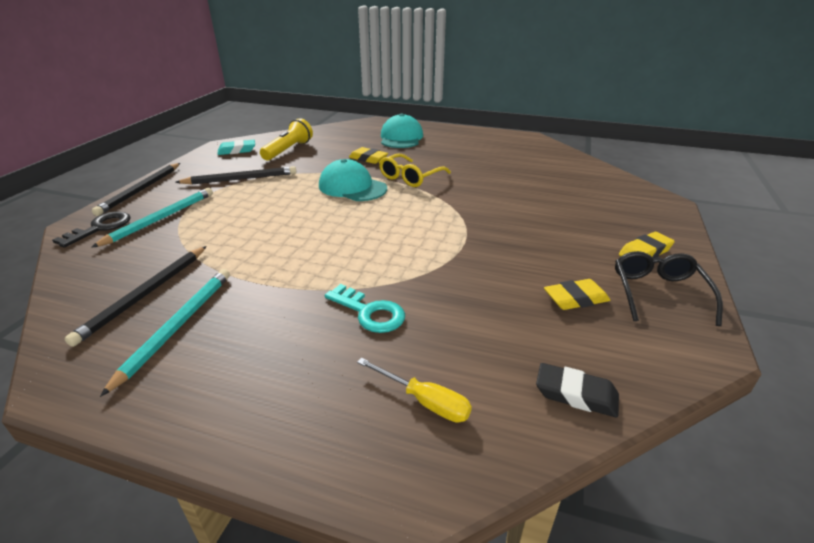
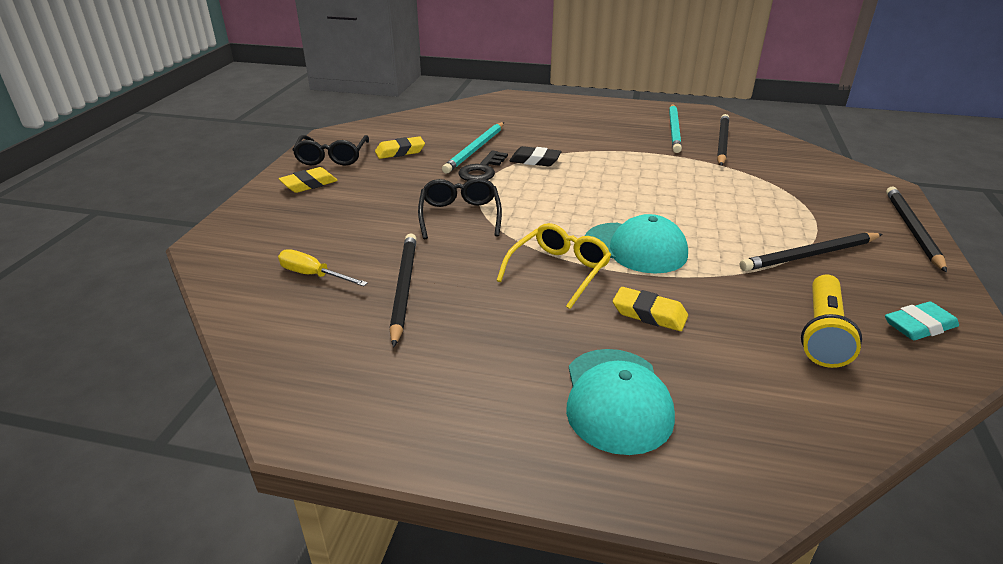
camera: 175 degrees right, 0 degrees up
black key [52,211,131,248] -> black key moved to [459,150,508,181]
turquoise pencil [91,188,213,248] -> turquoise pencil moved to [442,122,504,173]
turquoise key [325,284,405,333] -> none
yellow screwdriver [357,358,472,423] -> yellow screwdriver moved to [278,249,368,286]
black eraser [536,363,619,417] -> black eraser moved to [510,146,562,166]
none -> black pencil [390,233,417,348]
none -> black glasses [418,178,502,240]

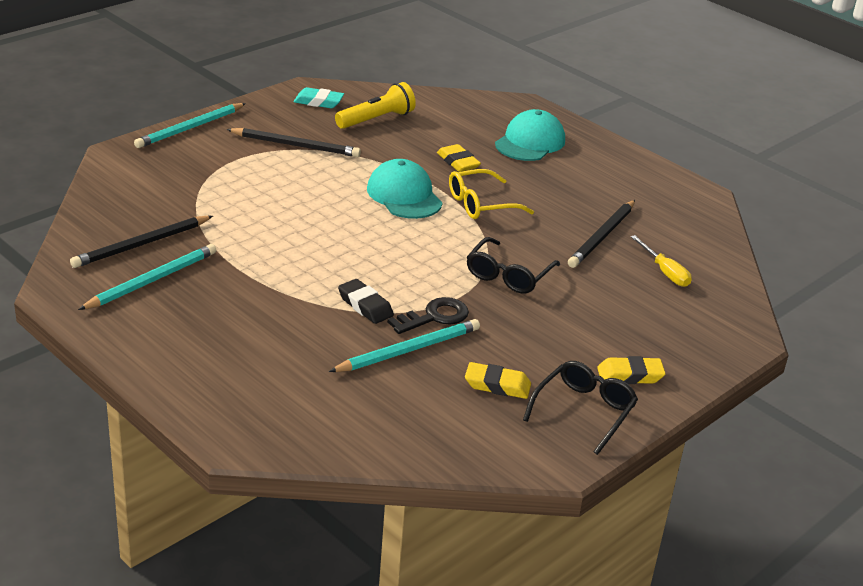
camera: 150 degrees left, 0 degrees up
black pencil [886,187,947,273] -> turquoise pencil [134,103,246,148]

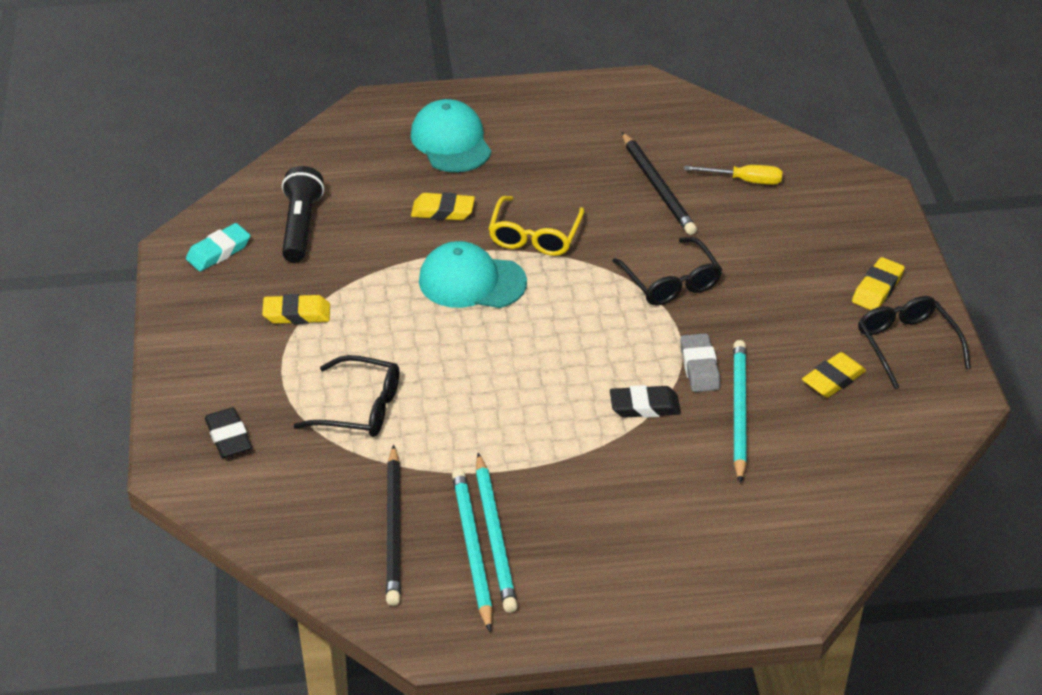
camera: 50 degrees left, 10 degrees up
turquoise pencil [134,103,246,148] -> turquoise pencil moved to [476,453,518,613]
black pencil [226,128,361,157] -> yellow eraser [262,294,330,324]
yellow flashlight [335,82,416,129] -> black flashlight [282,166,324,263]
black key [387,297,469,334] -> grey eraser [680,333,721,392]
none -> black eraser [205,407,252,458]
none -> black glasses [293,355,399,437]

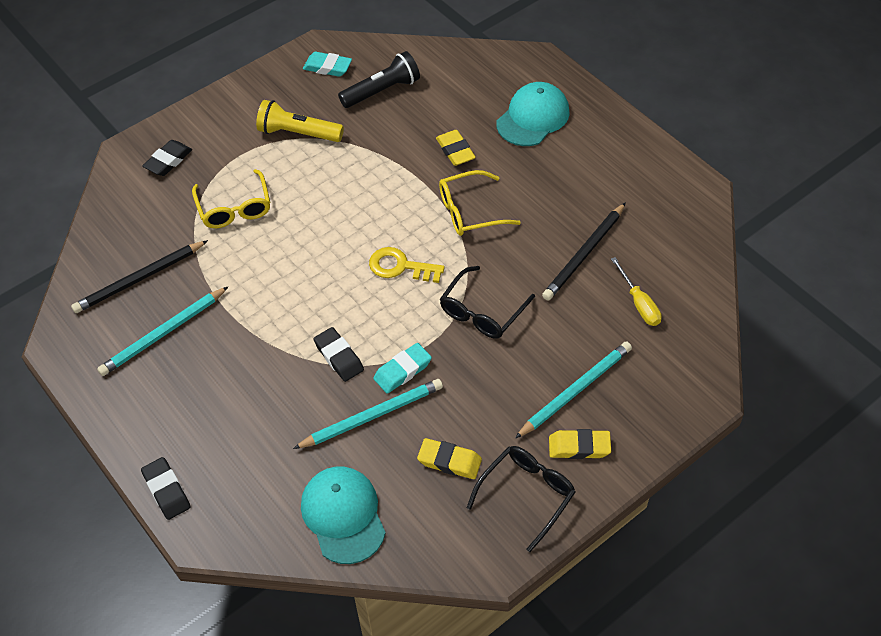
camera: 60 degrees right, 10 degrees up
yellow eraser [262,294,330,324] -> yellow flashlight [256,100,344,142]
black glasses [293,355,399,437] -> yellow glasses [192,169,270,228]
turquoise cap [419,241,527,308] -> turquoise cap moved to [301,467,386,564]
turquoise pencil [452,469,493,632] -> turquoise pencil moved to [515,342,632,438]
grey eraser [680,333,721,392] -> turquoise eraser [373,343,432,393]
none -> black eraser [141,457,190,520]
none -> yellow key [369,247,445,283]

